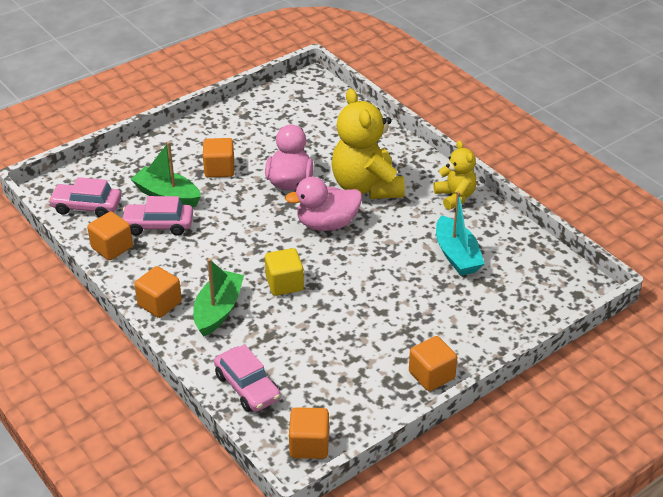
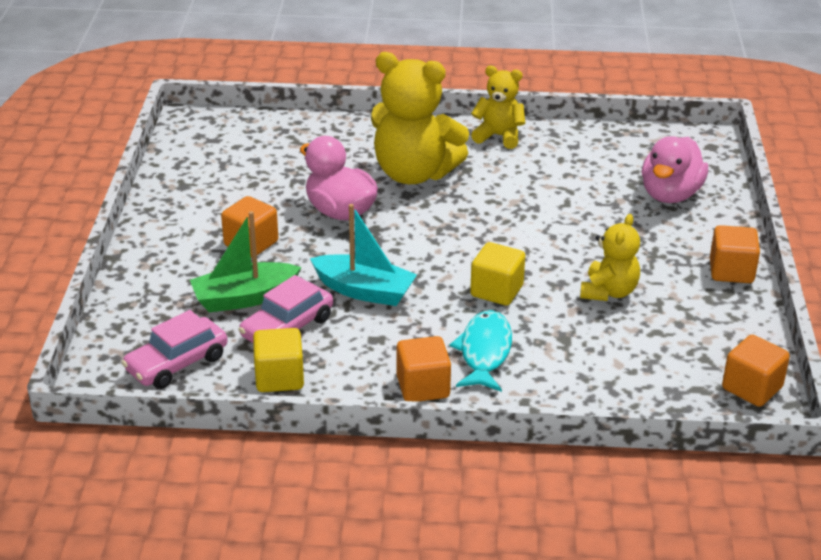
camera: 50 degrees left, 5 degrees down
orange cube [87,212,133,260] -> yellow cube [253,328,304,392]
green boat [193,258,244,337] -> turquoise fish [450,310,512,392]
pink car [214,344,281,412] -> none
pink duck [285,177,362,231] -> pink duck moved to [642,136,708,203]
turquoise boat [436,191,485,276] -> turquoise boat moved to [310,204,417,306]
none -> yellow teddy bear [580,214,640,301]

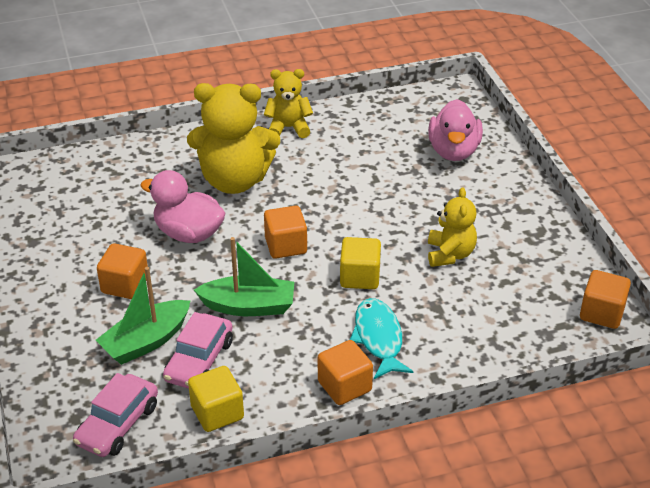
camera: 20 degrees left, 5 degrees up
turquoise boat [310,204,417,306] -> green boat [194,237,294,316]
orange cube [710,225,760,283] -> orange cube moved to [264,206,307,259]

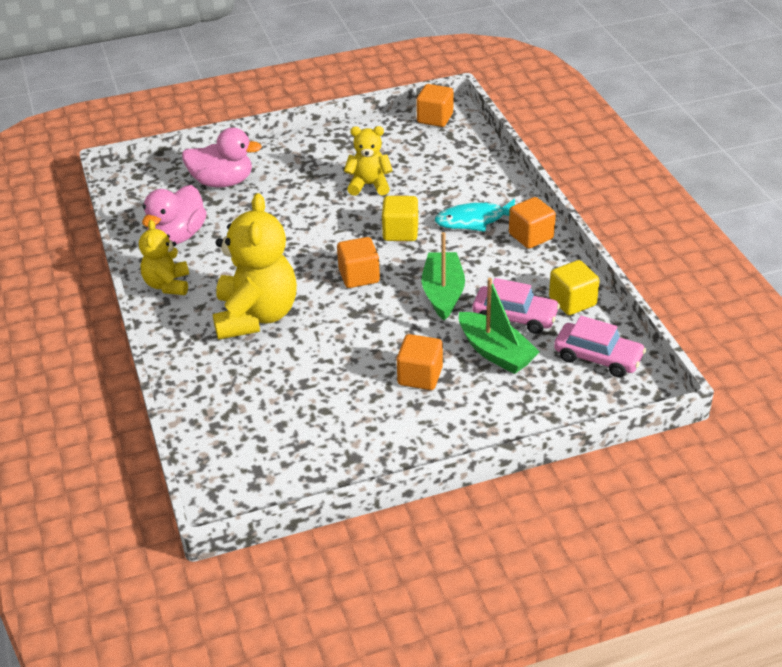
camera: 90 degrees left, 0 degrees up
pink duck [140,170,225,243] -> pink duck moved to [142,185,207,244]

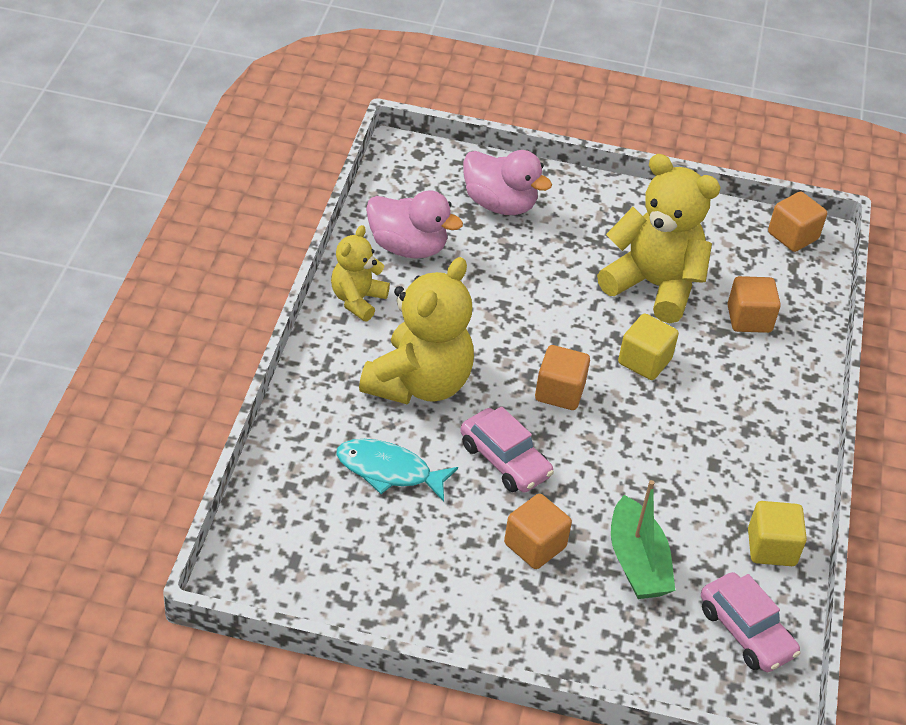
camera: 25 degrees right, 5 degrees up
pink duck [142,185,207,244] -> pink duck turned 120 degrees counterclockwise [366,190,463,259]
yellow teddy bear [344,126,393,196] -> yellow teddy bear [597,154,721,323], size x1.79
green boat [422,232,465,320] -> none
turquoise fish [435,198,515,232] -> turquoise fish moved to [336,439,458,502]
pink car [472,278,560,334] -> pink car moved to [460,406,554,492]
orange cube [509,197,556,249] -> orange cube moved to [727,276,781,333]

